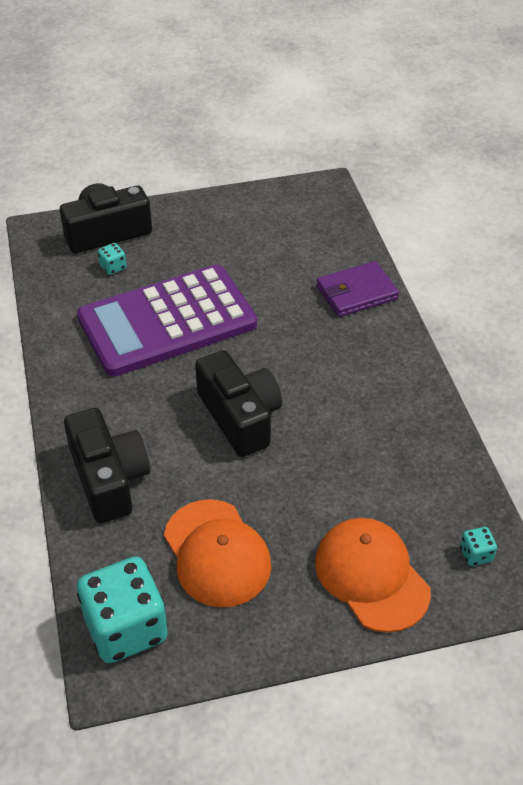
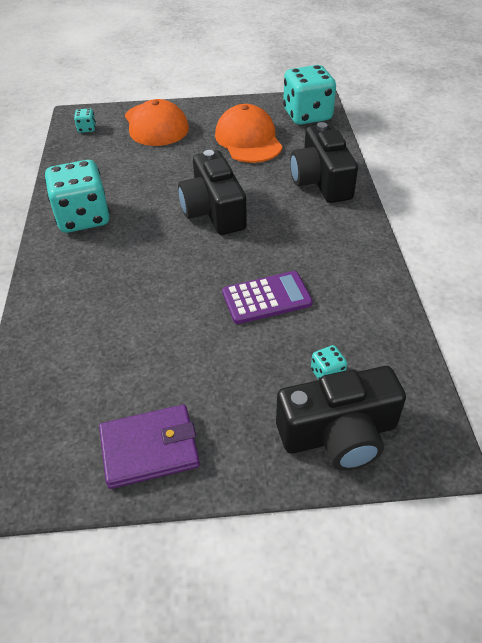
camera: 170 degrees left, 0 degrees up
purple calculator [77,265,257,377] -> purple calculator [222,271,313,324], size x0.48
purple wallet [316,261,399,317] -> purple wallet moved to [99,405,200,489]
none -> turquoise dice [45,160,110,233]

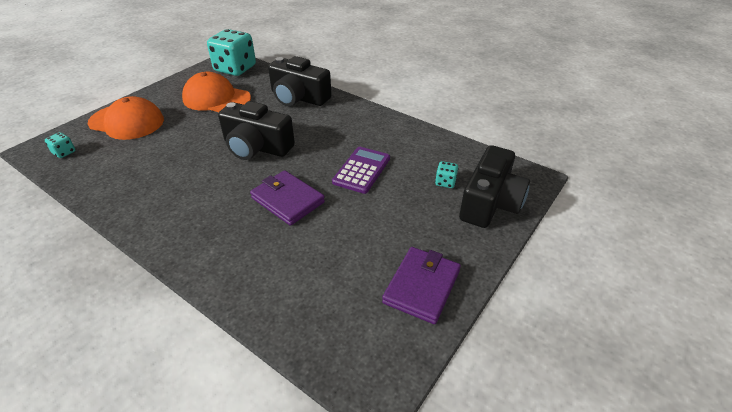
camera: 50 degrees left, 5 degrees down
turquoise dice [45,160,110,233] -> none
none -> purple wallet [250,170,325,226]

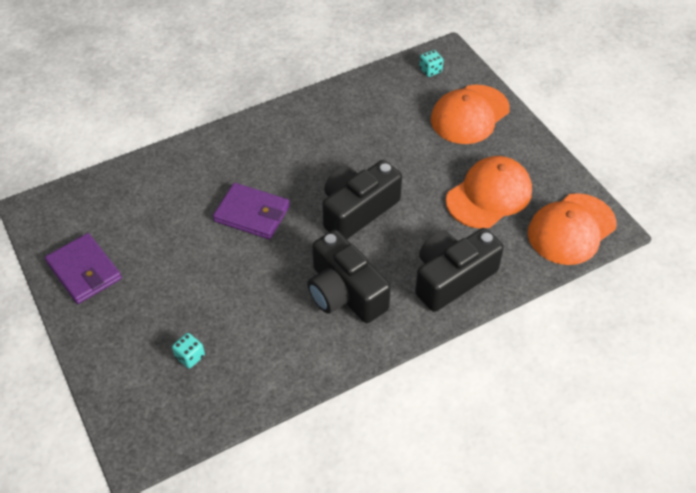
camera: 115 degrees right, 10 degrees up
turquoise dice [207,29,256,76] -> orange cap [528,193,617,265]
purple wallet [250,170,325,226] -> purple wallet turned 45 degrees clockwise [213,183,290,239]
purple calculator [332,147,390,194] -> none
black camera [459,145,530,228] -> black camera moved to [307,230,391,323]

